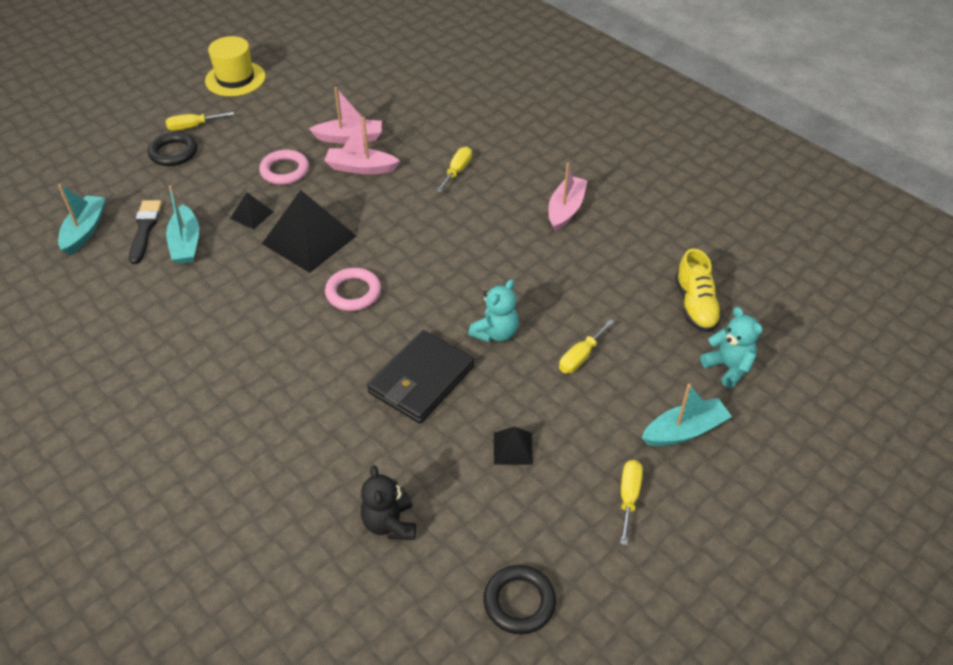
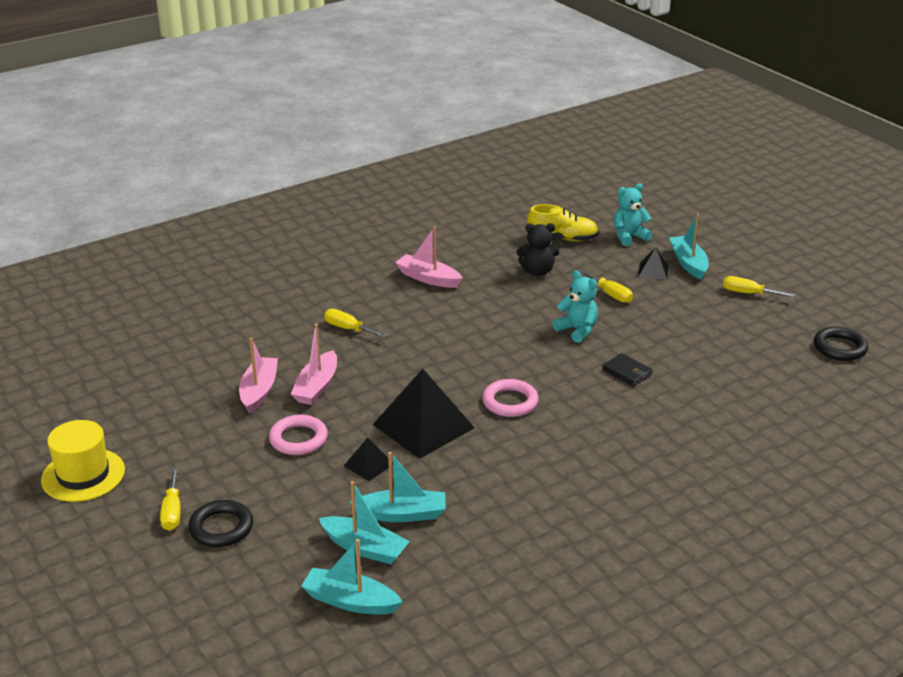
camera: 80 degrees left, 15 degrees down
black brush [129,200,162,264] -> turquoise boat [319,481,410,564]
black teddy bear [361,465,416,540] -> black teddy bear moved to [516,223,560,276]
black wallet [367,330,474,423] -> black wallet [602,353,653,386], size x0.51
black pyramid [494,427,533,465] -> black pyramid moved to [638,247,669,280]

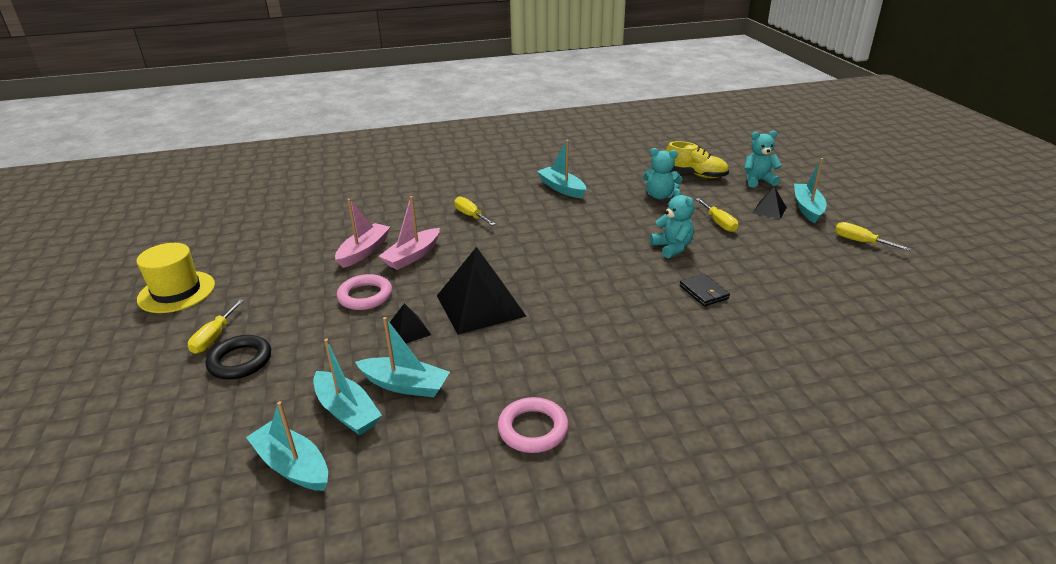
camera: 20 degrees right, 0 degrees up
pink boat [395,226,463,288] -> turquoise boat [537,140,586,198]
pink ring [482,379,539,417] -> pink ring moved to [498,397,569,453]
black teddy bear [516,223,560,276] -> turquoise teddy bear [643,148,682,200]
black ring [814,327,868,361] -> none

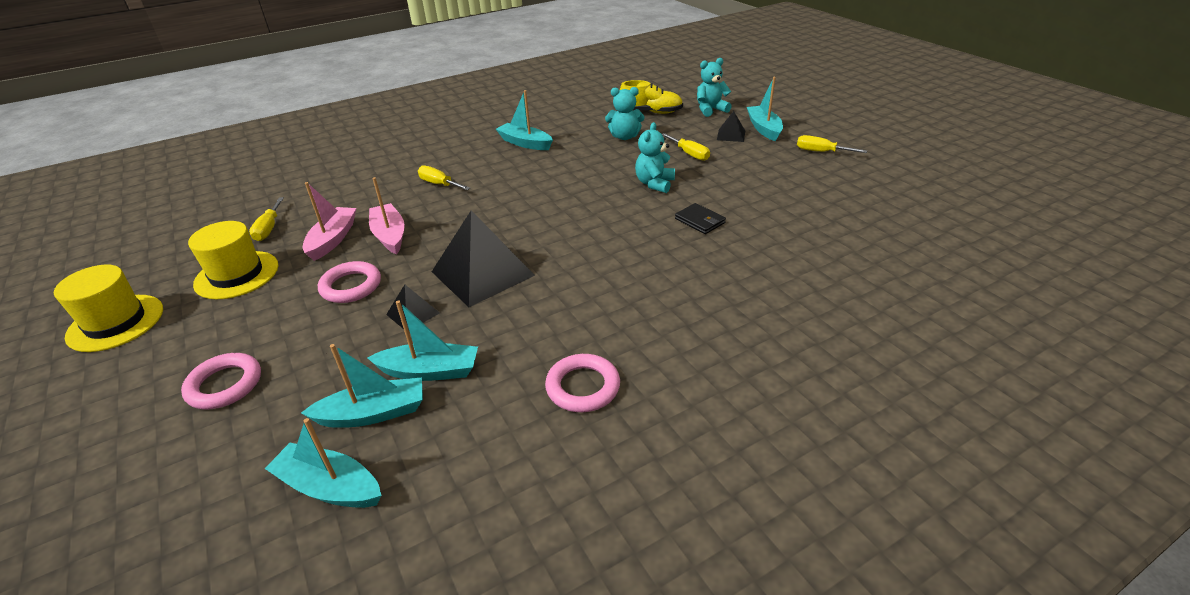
camera: 15 degrees left, 5 degrees up
yellow screwdriver [188,299,244,354] -> yellow screwdriver moved to [249,197,284,241]
black ring [206,335,271,379] -> pink ring [181,353,261,409]
turquoise boat [313,339,382,435] -> turquoise boat turned 45 degrees counterclockwise [301,344,423,428]
pink boat [379,196,440,270] -> pink boat turned 135 degrees clockwise [369,177,405,254]
turquoise teddy bear [650,188,694,258] -> turquoise teddy bear turned 120 degrees counterclockwise [635,122,675,193]
none -> yellow hat [188,221,278,299]

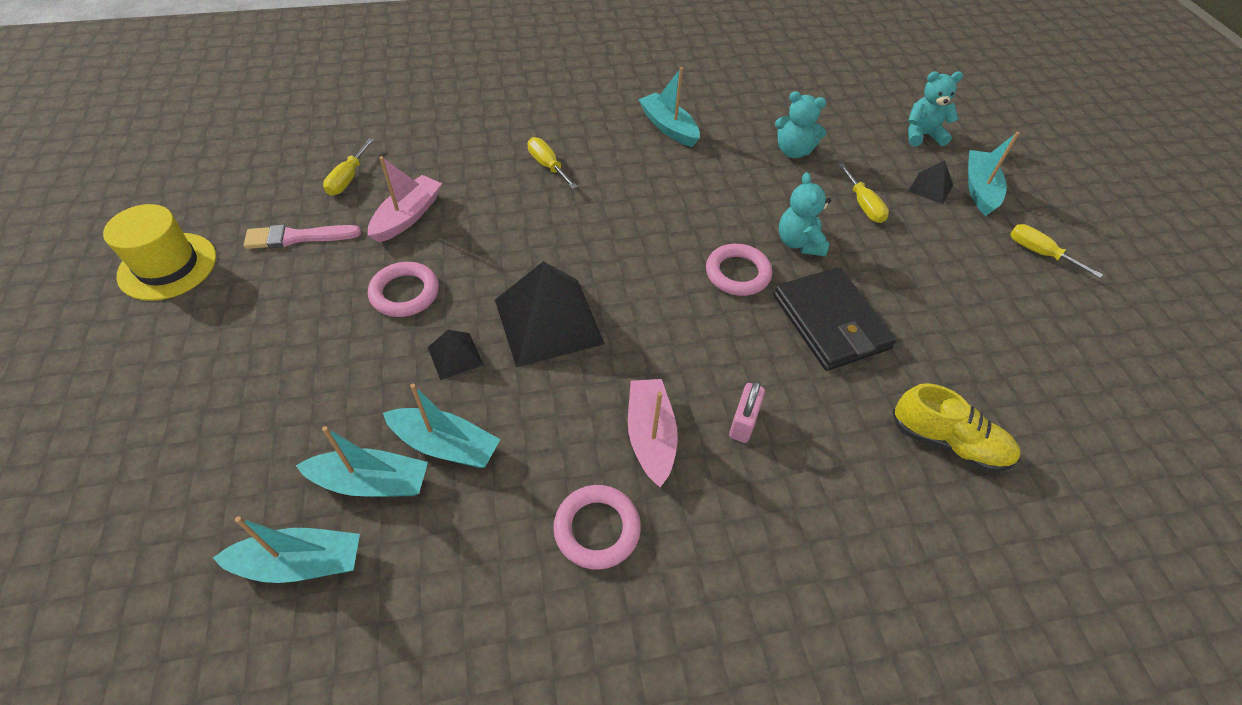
camera: 15 degrees right, 15 degrees up
pink ring [181,353,261,409] -> pink ring moved to [706,244,772,296]
yellow hat [188,221,278,299] -> pink brush [244,225,361,249]
turquoise boat [265,418,382,508] -> turquoise boat turned 135 degrees clockwise [213,516,360,583]
pink boat [369,177,405,254] -> pink boat moved to [628,379,678,487]
yellow shoe [620,80,683,114] -> yellow shoe moved to [893,383,1021,472]
turquoise teddy bear [635,122,675,193] -> turquoise teddy bear turned 45 degrees counterclockwise [779,172,831,256]
black wallet [675,203,726,234] -> black wallet [774,267,897,371], size x1.98
none -> pink padlock [729,380,765,443]

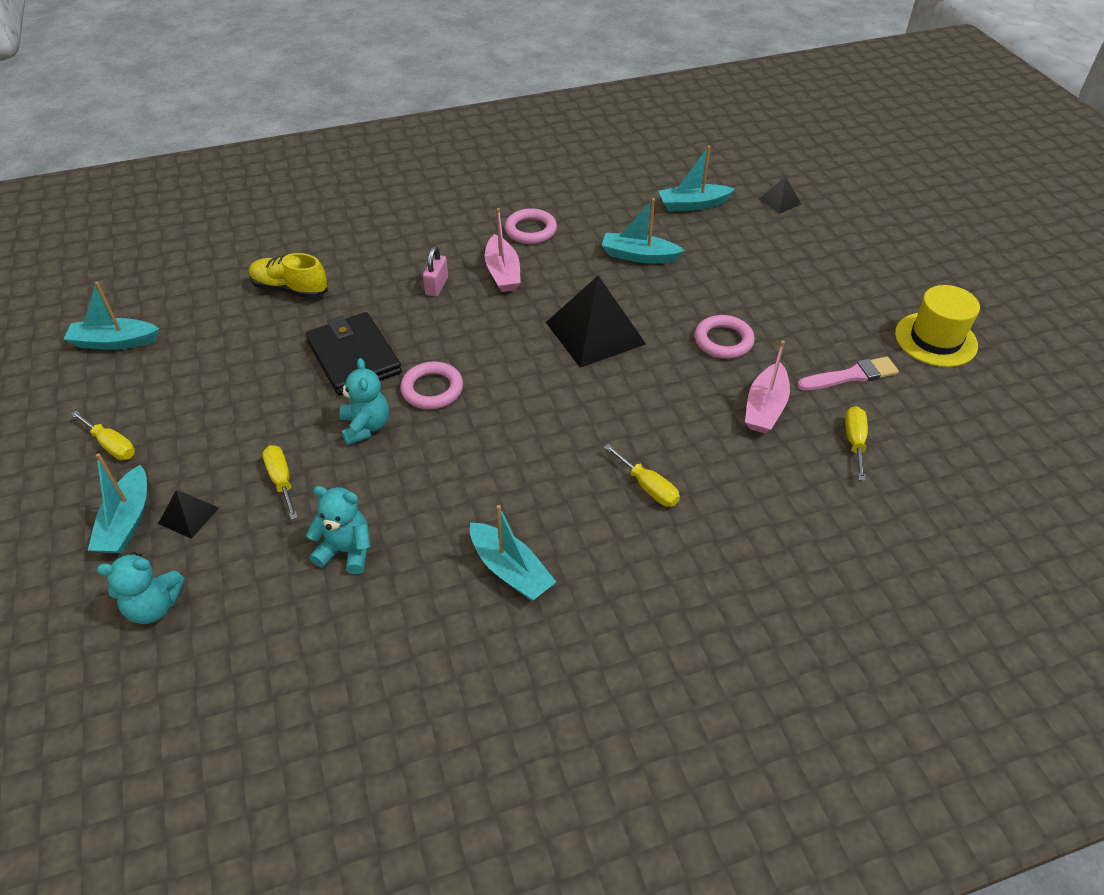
camera: 175 degrees right, 5 degrees down
turquoise boat [296,426,428,497] -> turquoise boat moved to [64,282,159,350]
black pyramid [428,330,484,380] -> black pyramid moved to [759,176,801,214]

